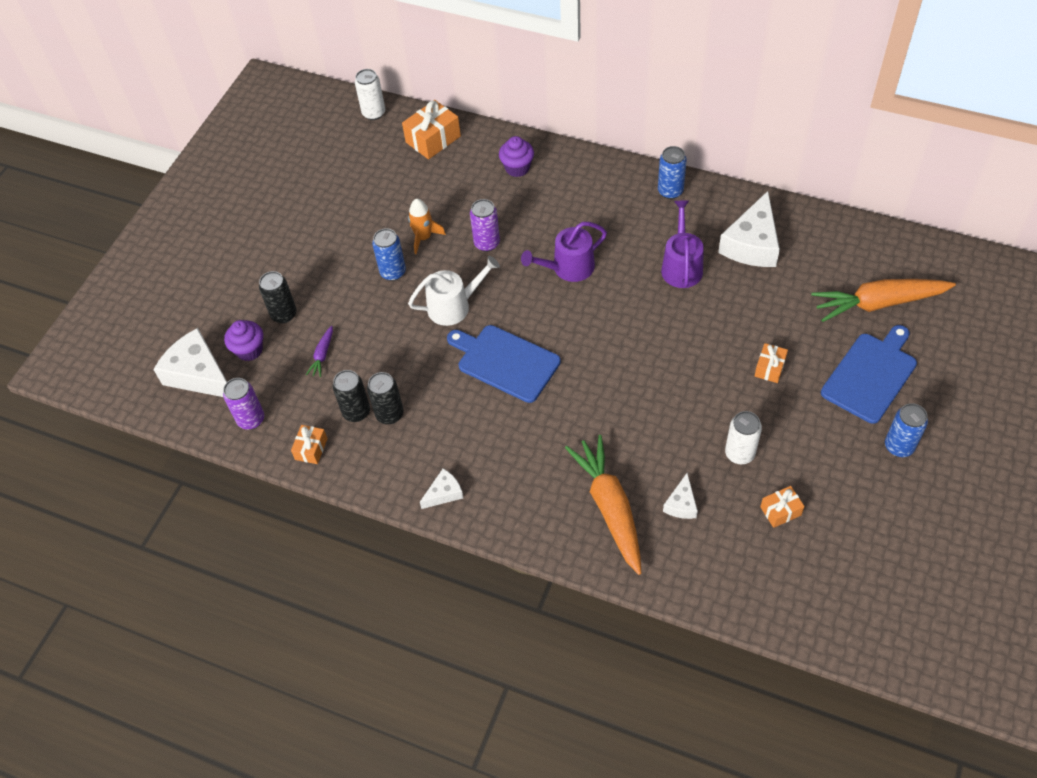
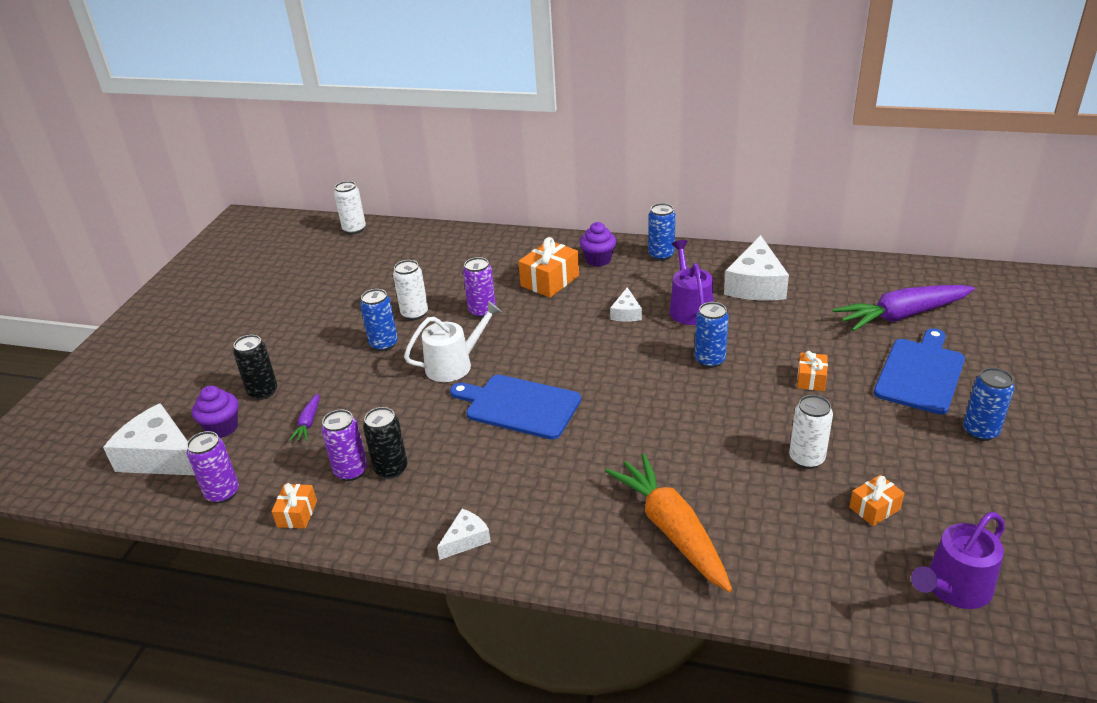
camera: 10 degrees left, 20 degrees down
black can [333,370,370,422] -> purple can [321,409,367,481]
orange gift [402,100,461,159] -> orange gift moved to [518,237,579,297]
orange rocket [408,199,446,254] -> white can [393,260,428,320]
purple cupcake [499,136,534,177] -> purple cupcake moved to [580,222,616,267]
purple watering can [521,222,607,282] -> purple watering can moved to [911,512,1005,609]
white cheese [663,473,698,519] -> white cheese moved to [610,287,642,322]
orange carrot [811,279,956,322] -> purple carrot [832,285,975,331]
none -> blue can [695,302,729,368]

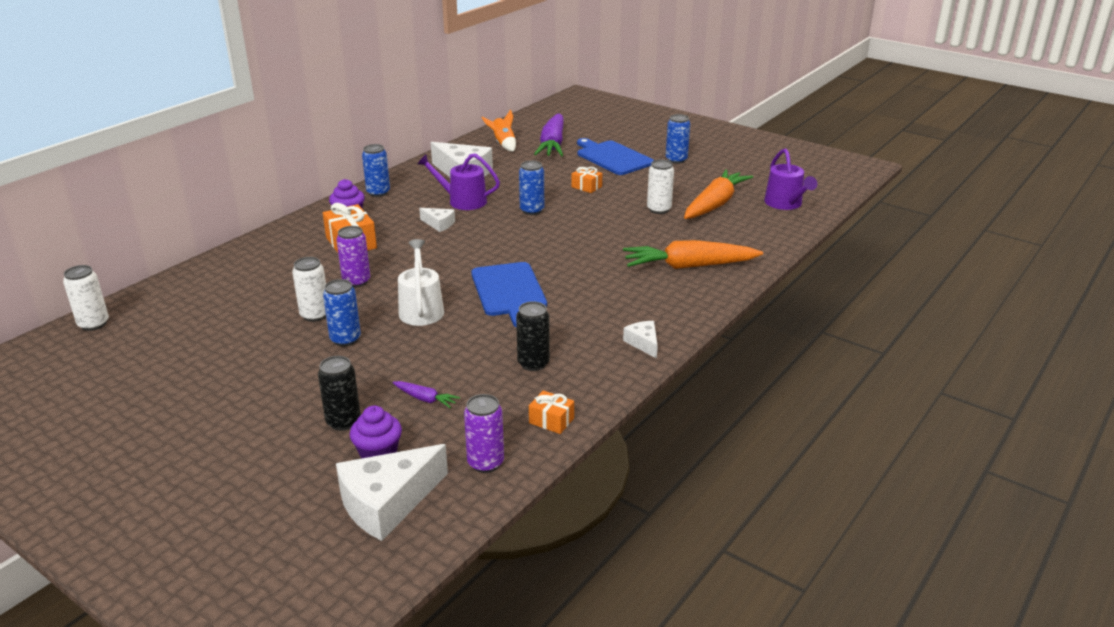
camera: 70 degrees left, 5 degrees down
purple can [321,409,367,481] -> none
blue cutting board [450,375,581,440] -> blue cutting board turned 60 degrees counterclockwise [471,262,547,327]
orange gift [849,475,904,526] -> orange carrot [684,169,753,219]
none -> orange rocket [481,109,516,152]

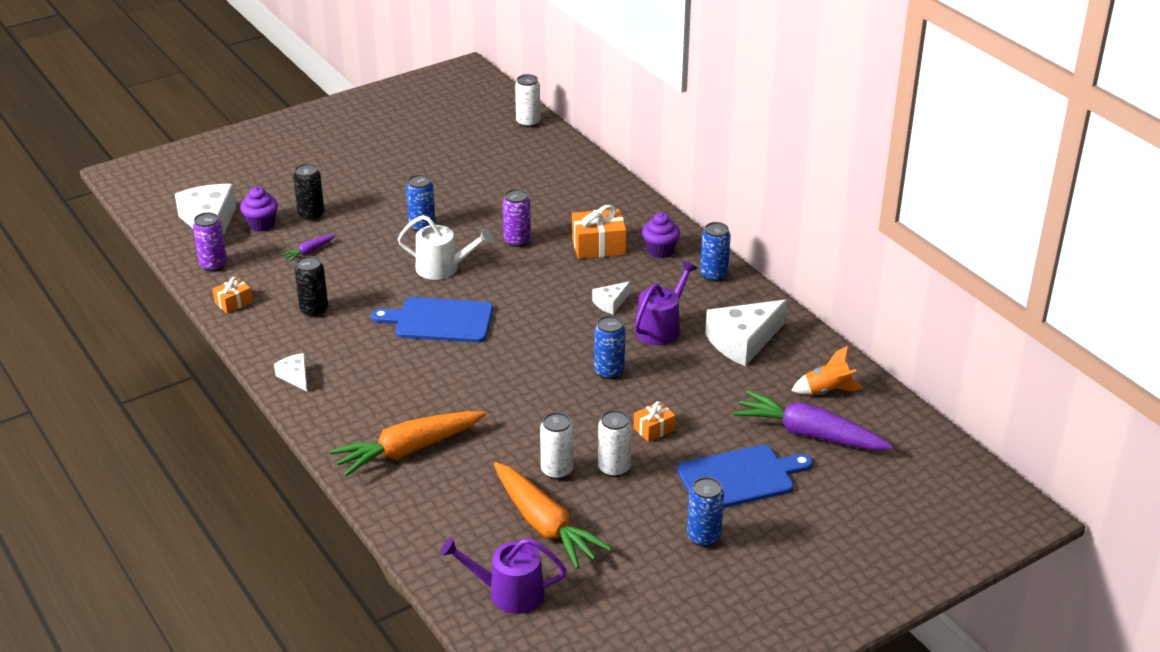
camera: 110 degrees right, 5 degrees up
white can [292,257,326,322] -> white can moved to [598,410,631,477]
orange carrot [623,240,763,269] -> orange carrot turned 135 degrees counterclockwise [329,411,486,477]
white cheese [623,321,658,359] -> white cheese turned 120 degrees counterclockwise [274,353,307,391]

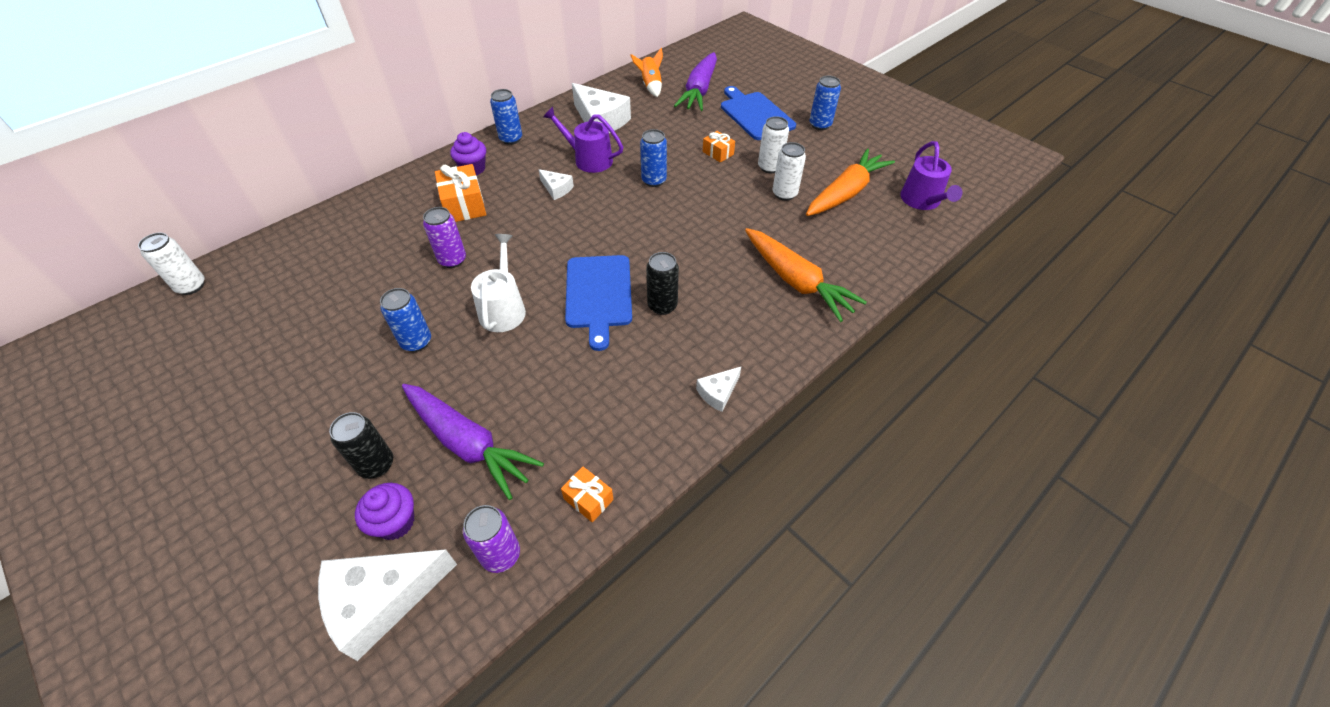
camera: 100 degrees left, 15 degrees up
purple carrot [281,235,336,262] -> purple carrot [402,384,544,500], size x2.28
black can [295,256,328,317] -> black can moved to [646,252,679,315]

